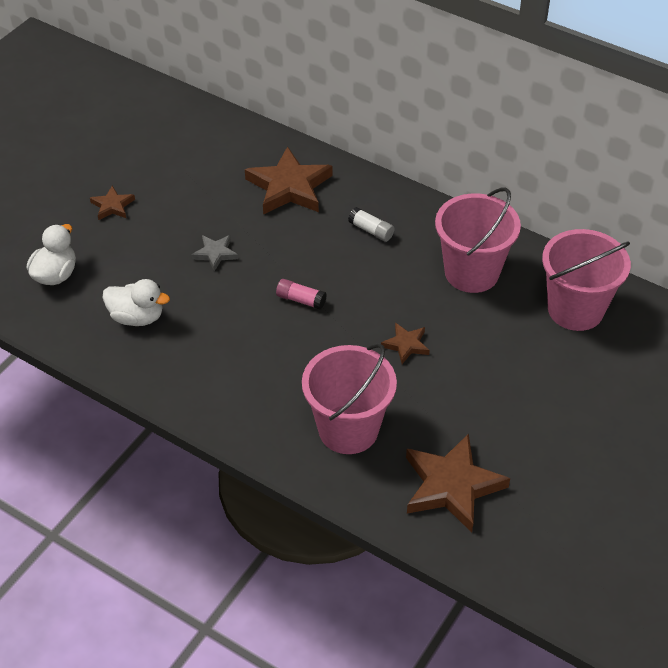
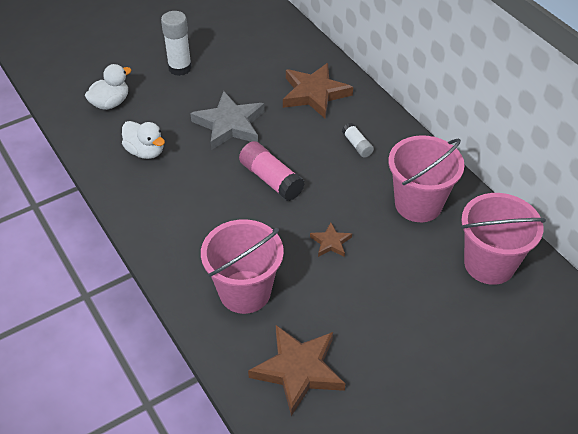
camera: 25 degrees right, 0 degrees up
brown star [90,186,135,220] -> white glue stick [161,11,192,76]
grey star [192,235,238,271] -> grey star [190,91,265,150], size x2.01
pink glue stick [276,279,327,310] -> pink glue stick [239,141,305,201], size x1.76

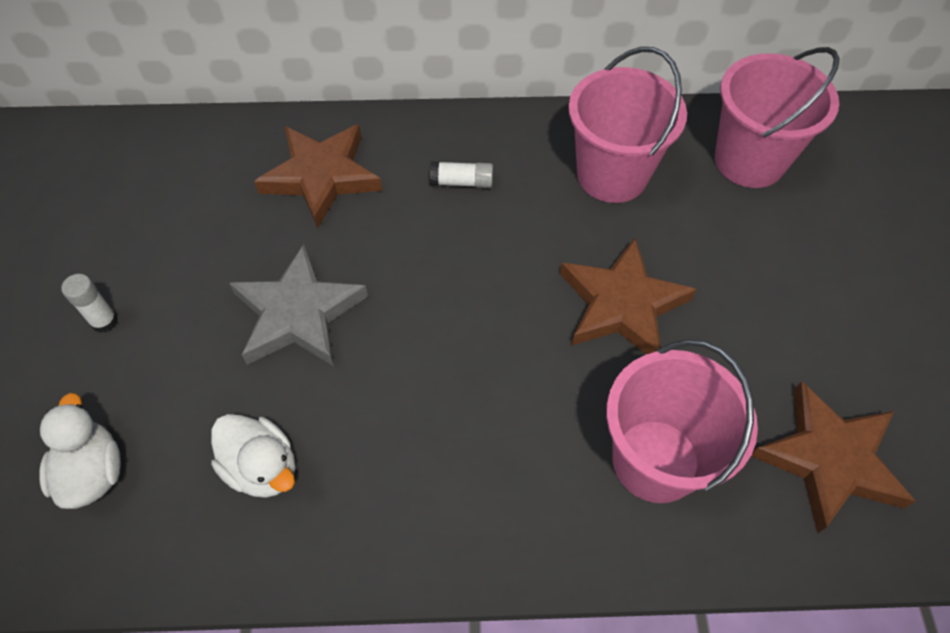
camera: 60 degrees left, 10 degrees up
white duck [122,121,165,159] -> white duck turned 60 degrees clockwise [211,414,295,498]
white glue stick [161,11,192,76] -> white glue stick [61,274,118,333], size x0.57
pink glue stick [239,141,305,201] -> none
brown star [310,222,352,257] -> brown star [560,238,697,354], size x2.01

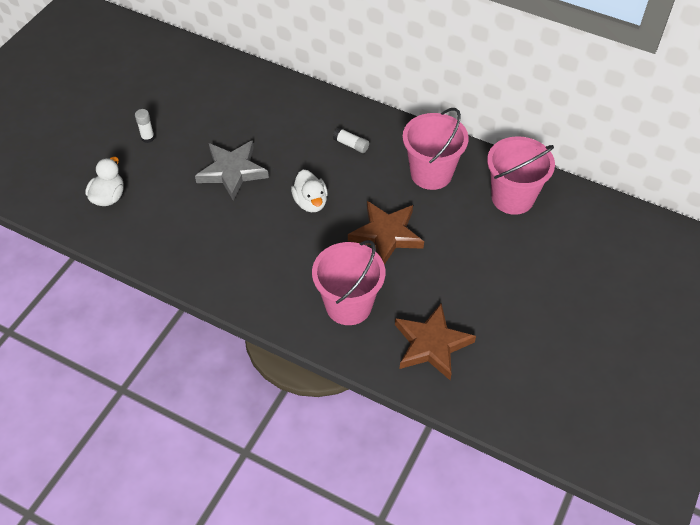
camera: 30 degrees right, 5 degrees down
white duck [211,414,295,498] -> white duck moved to [291,170,328,212]
brown star [254,124,382,228] -> none

